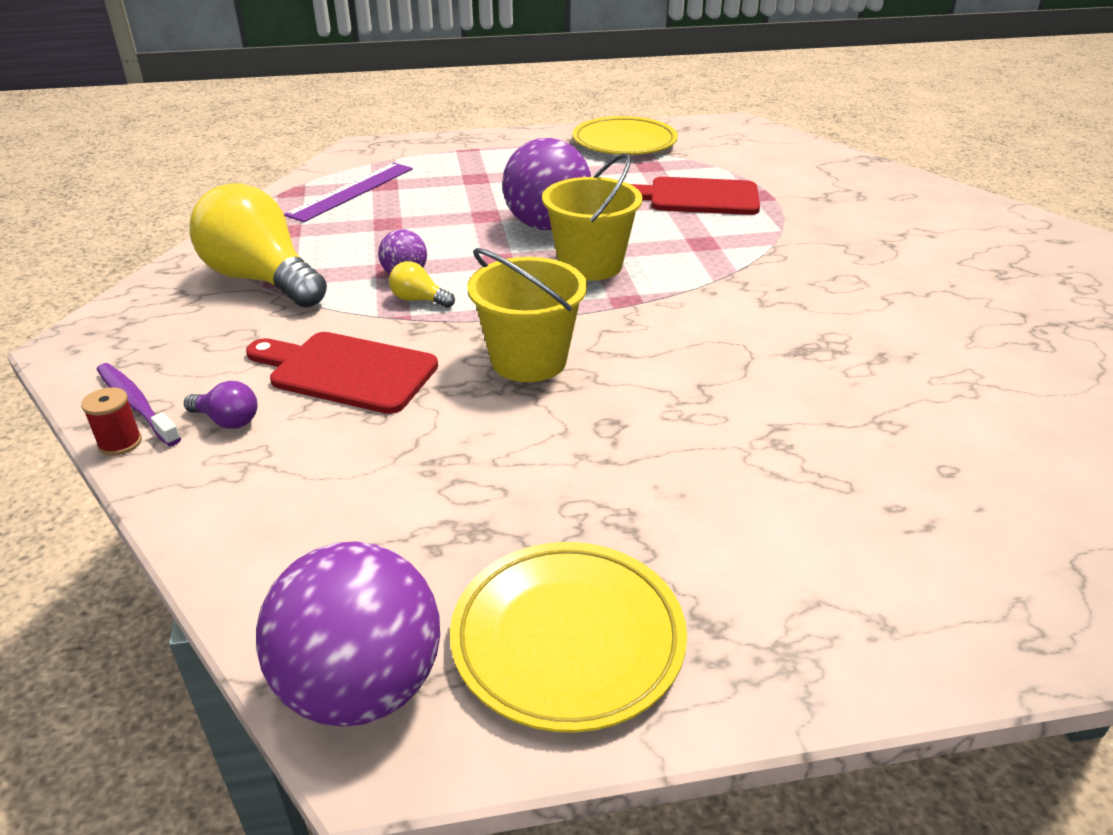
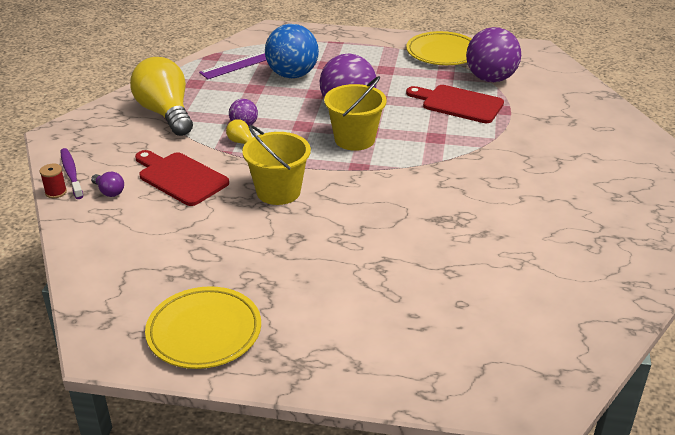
camera: 20 degrees right, 0 degrees up
purple ball [256,541,440,727] -> purple ball moved to [466,27,521,82]
none -> blue ball [265,24,319,78]

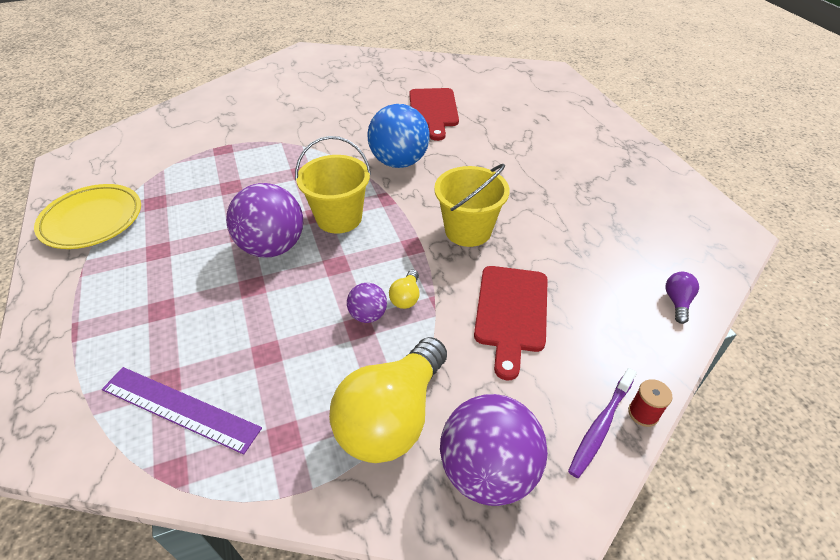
camera: 120 degrees left, 10 degrees up
purple light bulb [91,172,124,197] -> purple light bulb moved to [666,272,699,324]
yellow plate [145,286,261,369] -> none
blue ball [265,24,319,78] -> blue ball moved to [367,104,430,168]
red cutting board [406,85,504,123] -> red cutting board moved to [409,88,459,141]
purple ball [466,27,521,82] -> purple ball moved to [440,394,548,506]

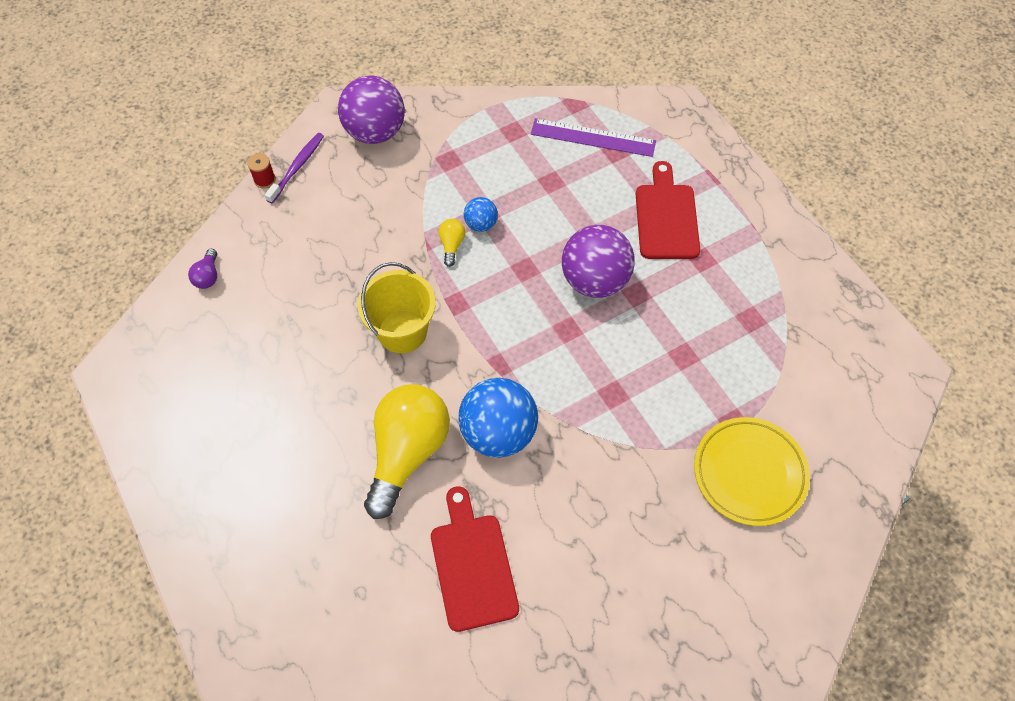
camera: 170 degrees right, 15 degrees up
yellow plate [34,184,141,249] -> yellow plate moved to [694,417,810,526]
yellow bucket [295,136,371,233] -> none
yellow light bulb [329,337,447,463] -> yellow light bulb moved to [364,384,450,519]
purple ball [347,283,387,323] -> blue ball [464,197,498,232]
red cutting board [474,266,548,380] -> red cutting board moved to [636,161,700,259]

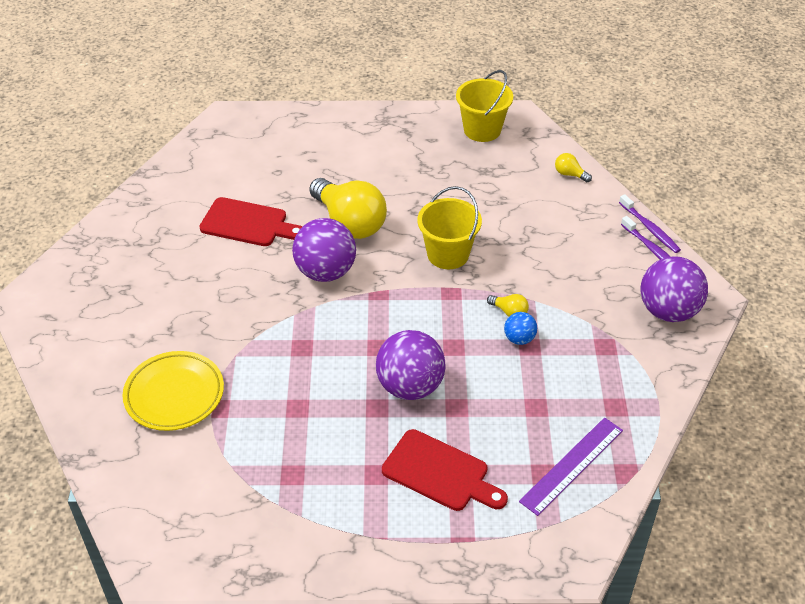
camera: 120 degrees right, 15 degrees down
purple light bulb [188,249,217,289] -> yellow light bulb [555,153,592,182]
red spool [247,153,276,188] -> purple toothbrush [619,194,681,253]
blue ball [459,378,538,458] -> purple ball [292,218,356,282]
none -> yellow bucket [456,70,513,142]

